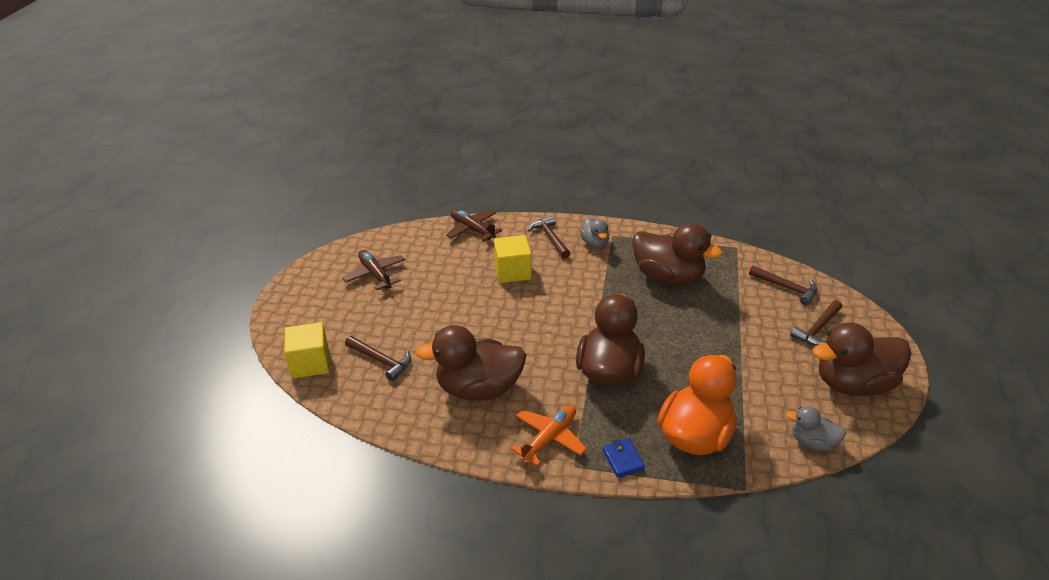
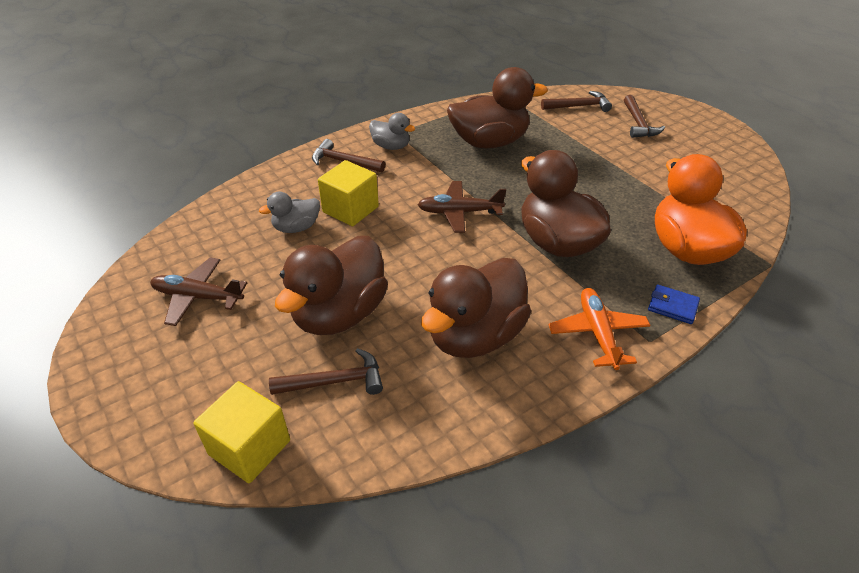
camera: 45 degrees left, 5 degrees up
brown plane [446,209,502,241] -> brown plane moved to [417,181,506,233]
grey duck [786,406,846,451] -> grey duck moved to [259,192,320,233]
brown duck [813,322,912,396] -> brown duck moved to [275,236,388,335]

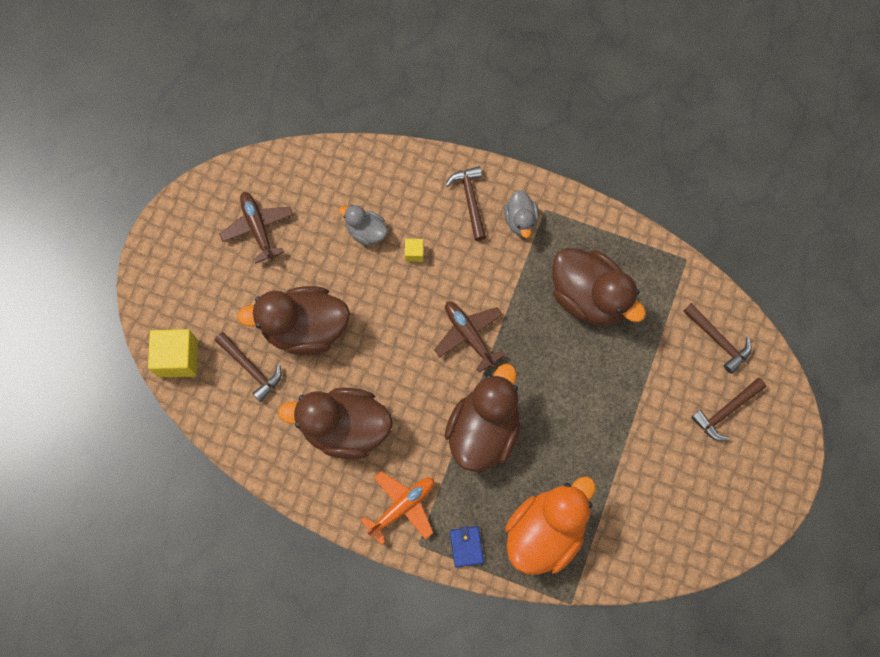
camera: 55 degrees right, 30 degrees up
yellow cube [318,160,379,226] -> yellow cube [405,239,424,262], size x0.48

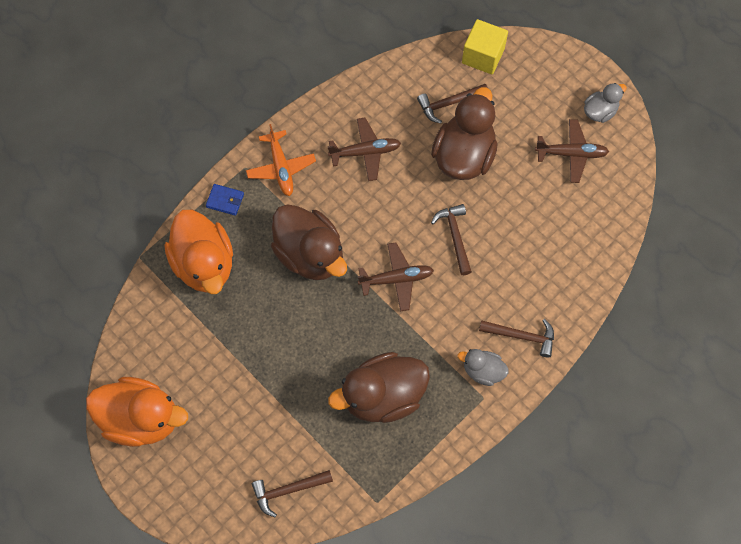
camera: 115 degrees right, 5 degrees down
brown duck [278,388,393,459] -> brown plane [328,118,401,181]
grey duck [339,205,388,246] -> grey duck moved to [584,83,627,123]
yellow cube [405,239,424,262] -> none
brown hammer [691,378,766,441] -> brown hammer moved to [431,204,472,275]
none -> orange duck [86,377,188,447]

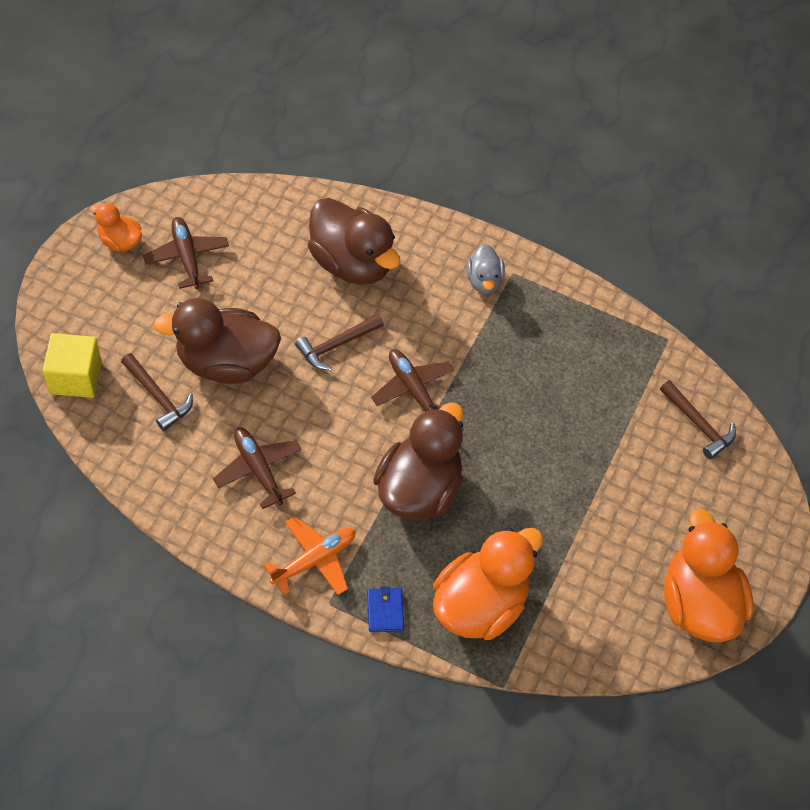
camera: 115 degrees left, 10 degrees down
brown duck [328,352,430,423] -> brown duck moved to [308,198,401,285]
brown hammer [479,319,554,357] -> none
grey duck [584,83,627,123] -> orange duck [90,203,142,252]

